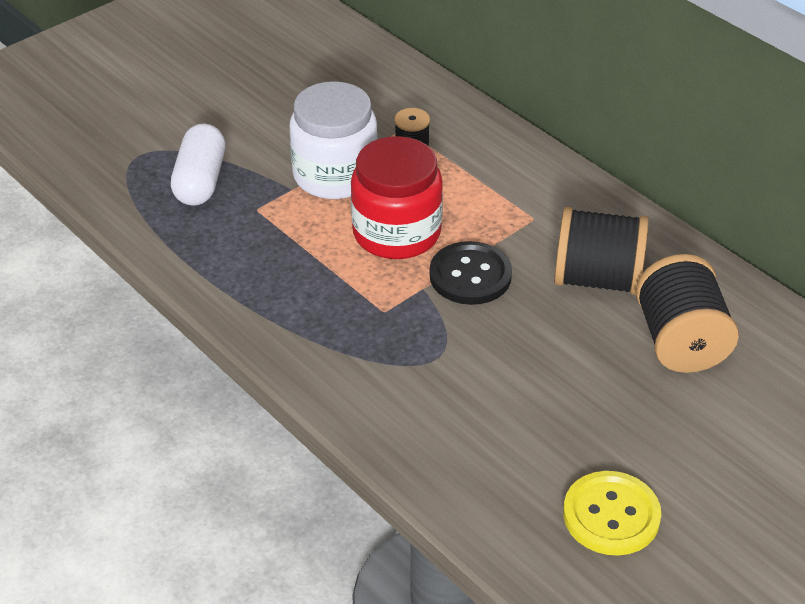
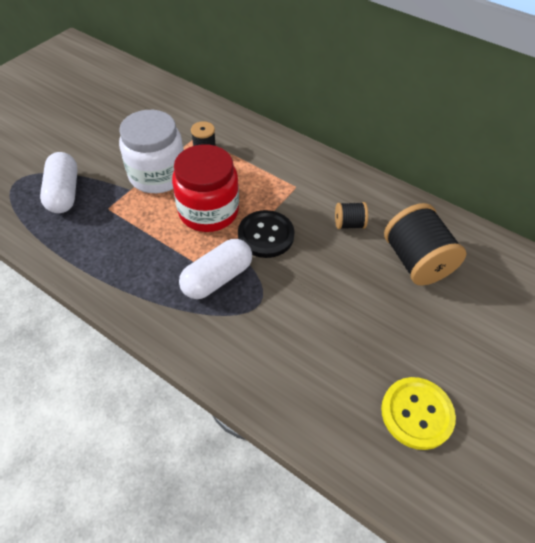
camera: 15 degrees left, 10 degrees up
black spool [554,207,649,295] -> black spool [335,202,368,229], size x0.50
none -> white capsule [179,239,252,299]

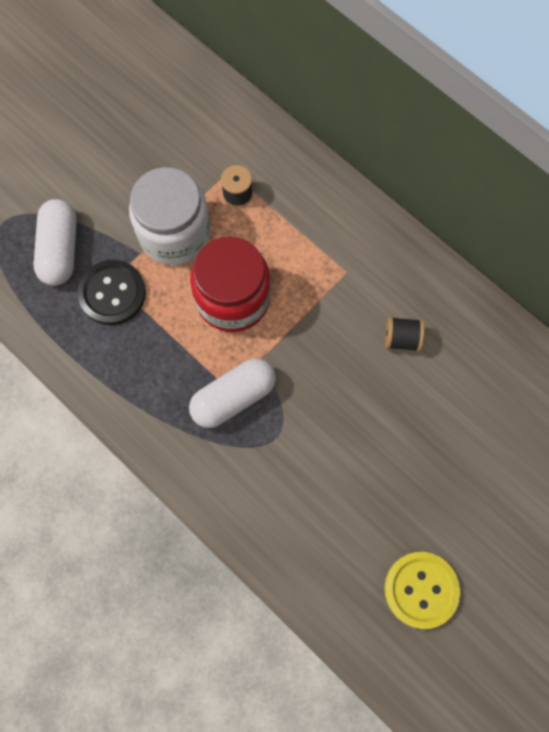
camera: 10 degrees right, 20 degrees up
black button [238,210,294,258] -> black button moved to [77,260,146,325]
black spool [384,203,466,286] -> none

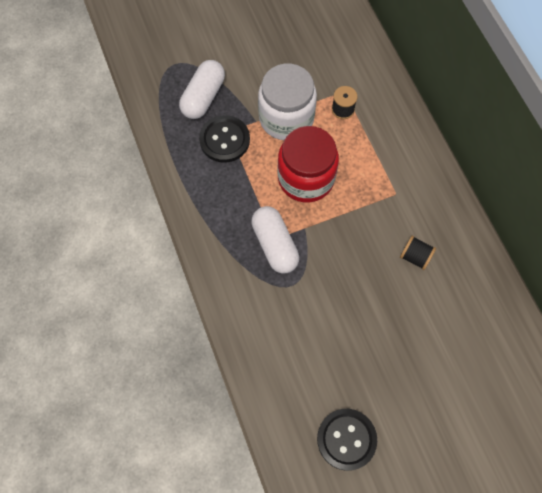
camera: 25 degrees right, 5 degrees down
white capsule [189,358,276,428] -> white capsule turned 75 degrees clockwise [251,206,299,273]
yellow button [384,552,460,629] -> black button [317,409,377,471]

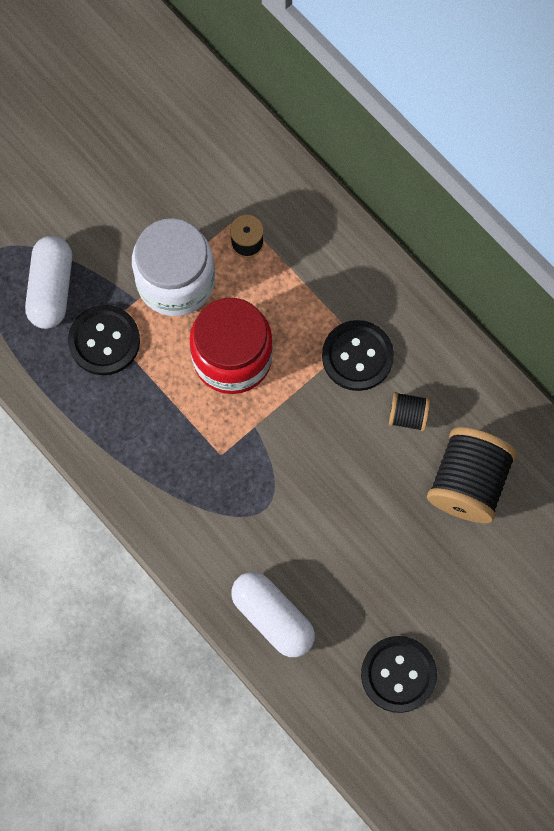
camera: 20 degrees left, 5 degrees up
white capsule [251,206,299,273] -> white capsule moved to [231,572,315,657]
none -> black button [322,320,394,391]
none -> black spool [427,427,517,523]

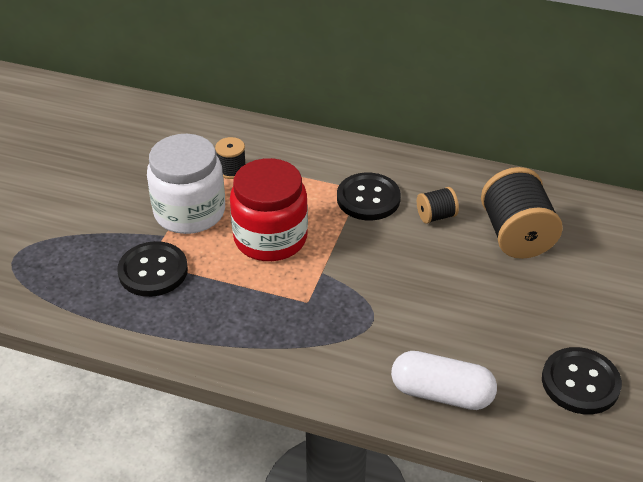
camera: 30 degrees left, 30 degrees down
white capsule [25,236,72,329] -> none

